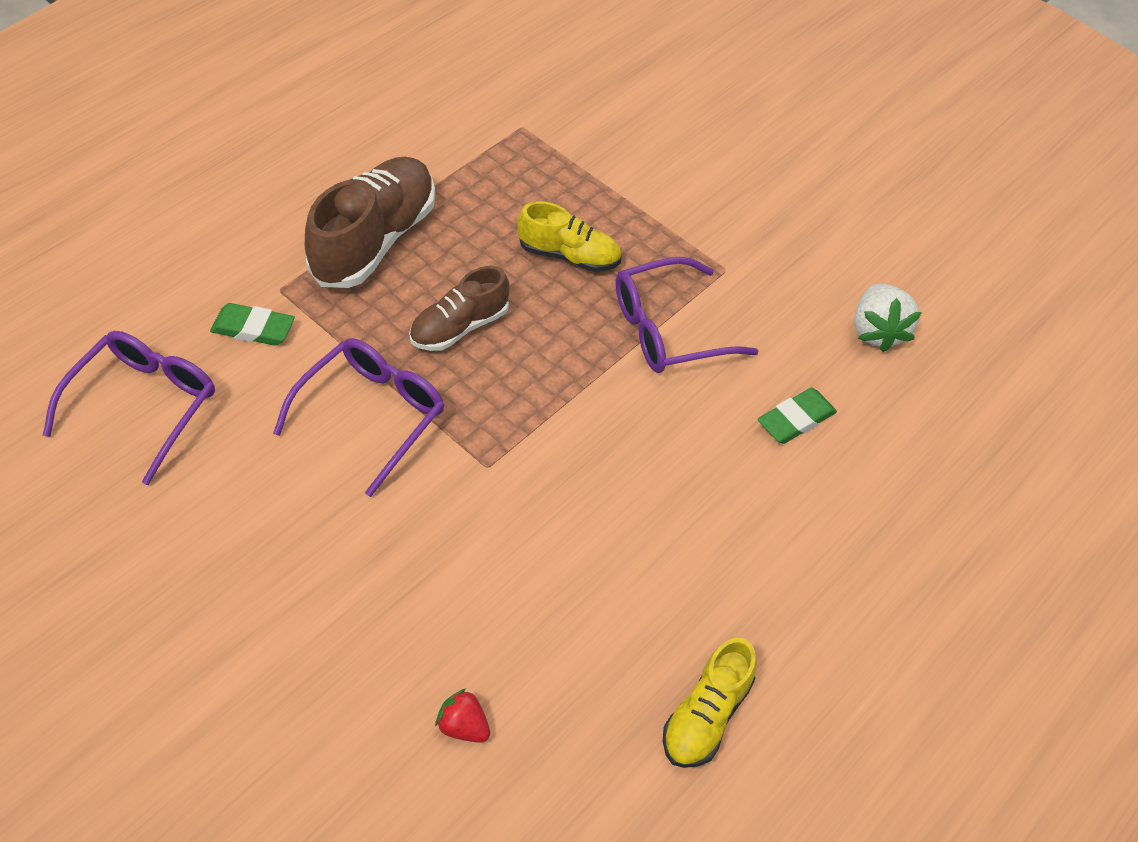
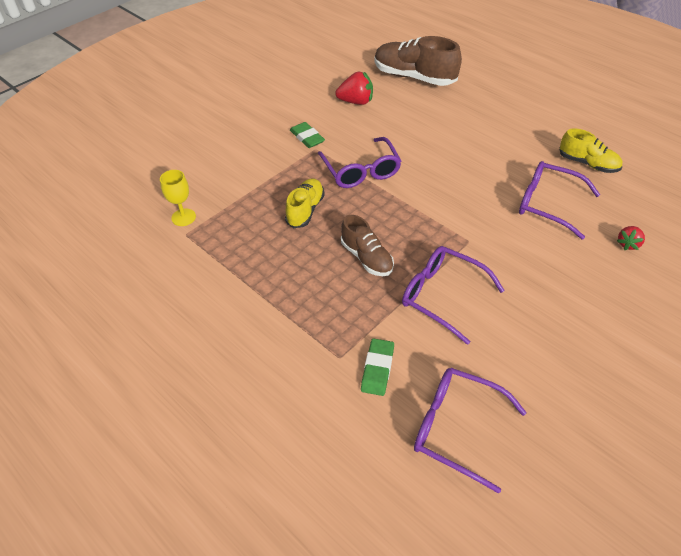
camera: 85 degrees left, 5 degrees down
brown shoe [305,157,435,288] -> brown shoe moved to [375,36,462,86]
green eraser [758,388,837,444] -> green eraser moved to [290,122,325,148]
white strawberry [854,283,922,352] -> red strawberry [335,72,373,105]
none -> yellow goblet [160,170,196,226]
none -> purple glasses [519,161,600,240]

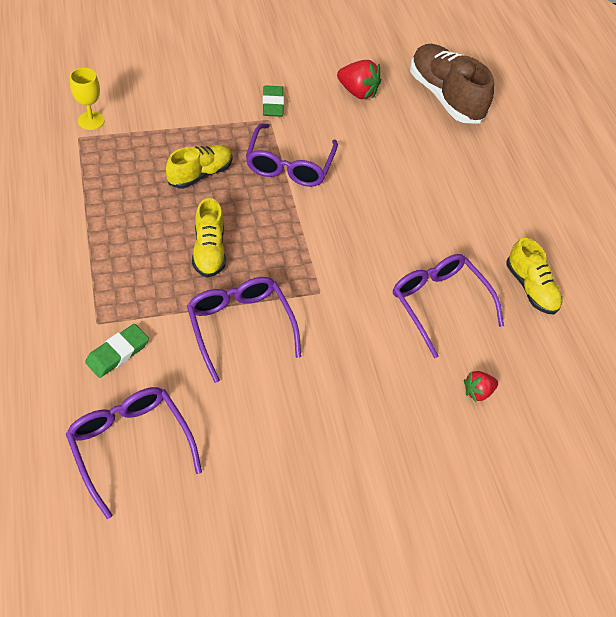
camera: 25 degrees right, 5 degrees up
brown shoe [341,215,394,276] -> yellow shoe [192,198,226,278]

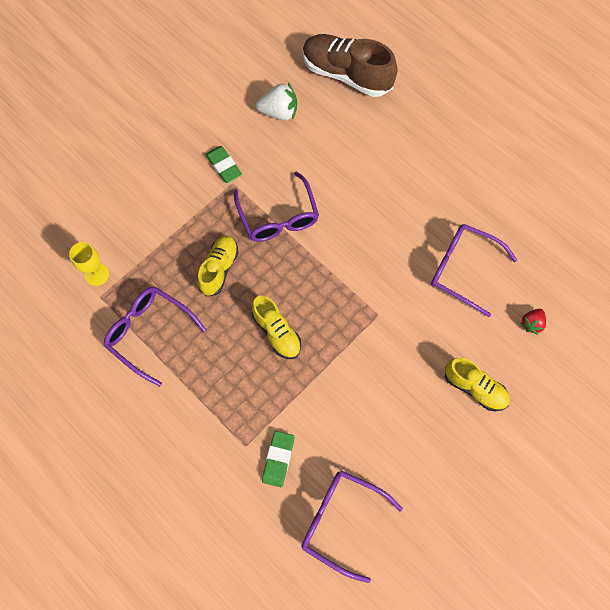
camera: 25 degrees left, 15 degrees up
purple glasses [187,277,301,383] -> purple glasses moved to [104,286,206,387]
red strawberry [337,60,381,99] -> white strawberry [256,83,297,121]
yellow shoe [506,238,562,314] -> yellow shoe moved to [445,358,510,411]

